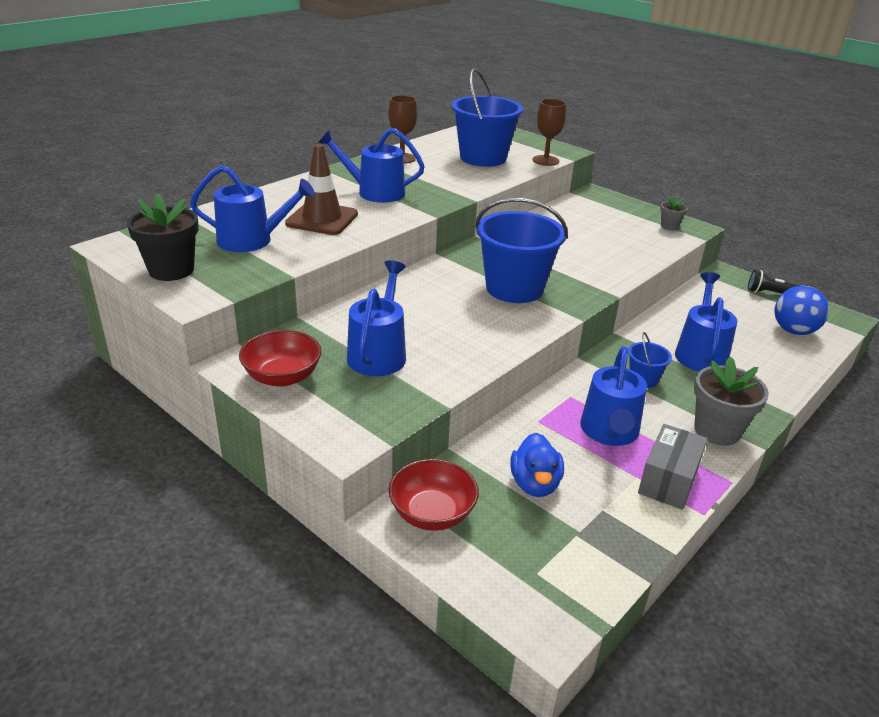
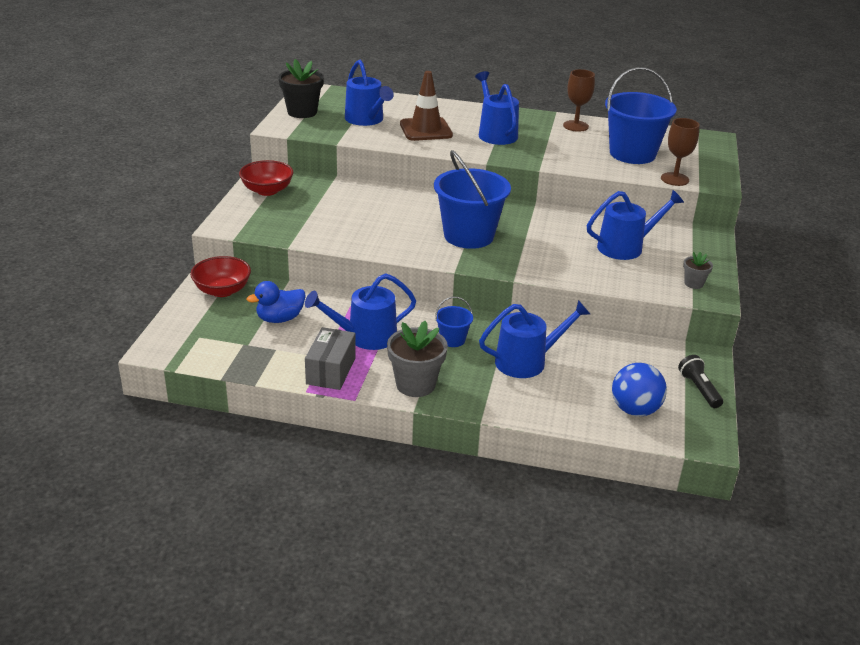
camera: 60 degrees right, 0 degrees up
blue watering can [347,260,406,376] -> blue watering can moved to [587,190,684,260]
grey box [638,424,707,510] -> grey box turned 75 degrees counterclockwise [305,327,356,390]

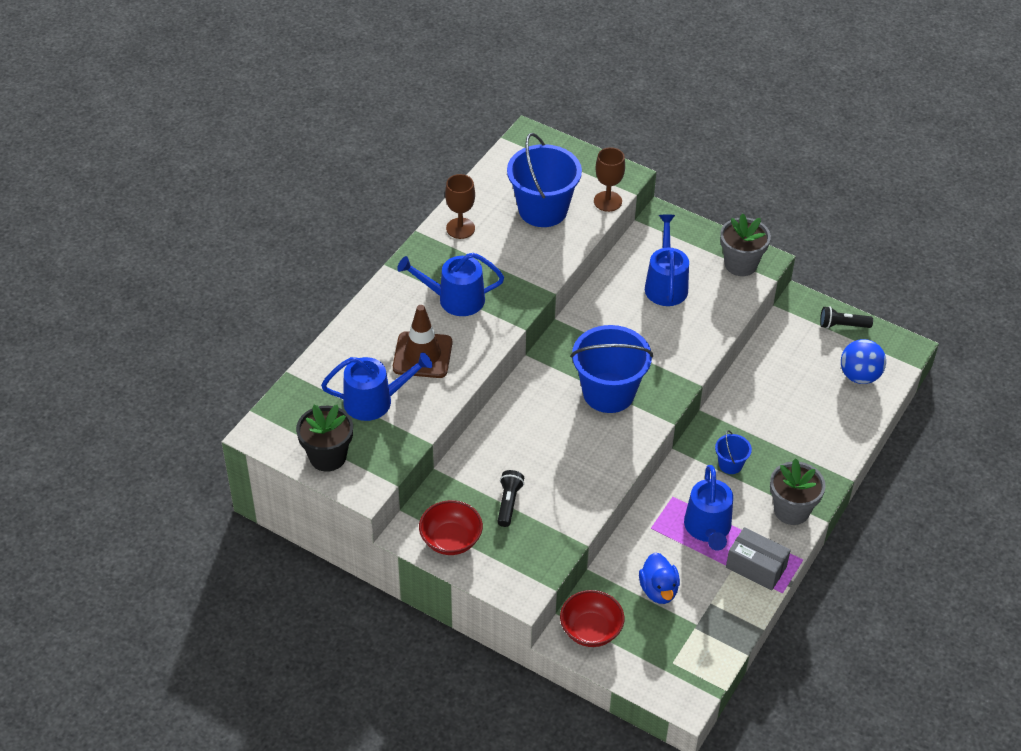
camera: 70 degrees left, 15 degrees up
blue watering can [479,300,590,378] -> none
grey flower pot [683,252,713,289] -> grey flower pot [720,213,771,276], size x1.89
none -> black flashlight [497,470,524,527]

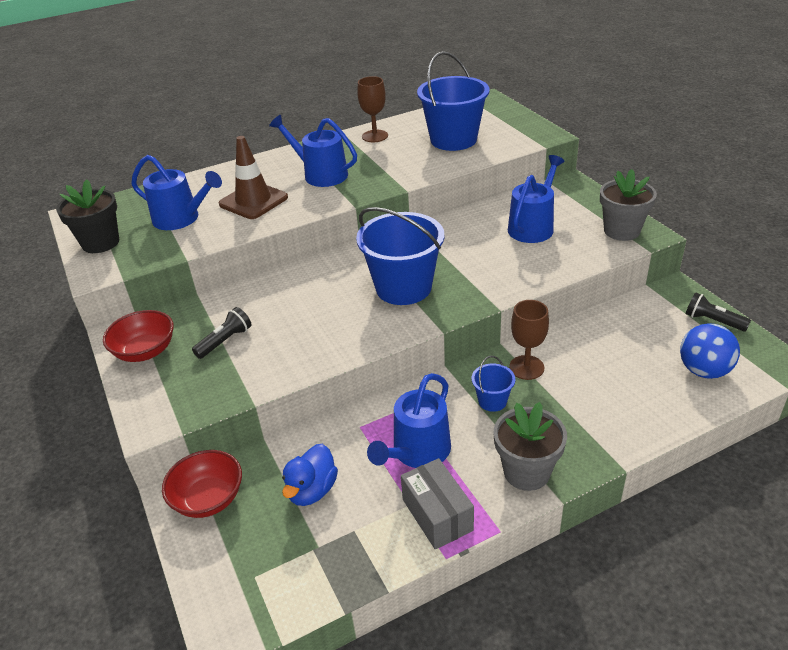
camera: 35 degrees right, 10 degrees down
brown goblet [594,147,625,212] -> brown goblet moved to [509,300,549,380]

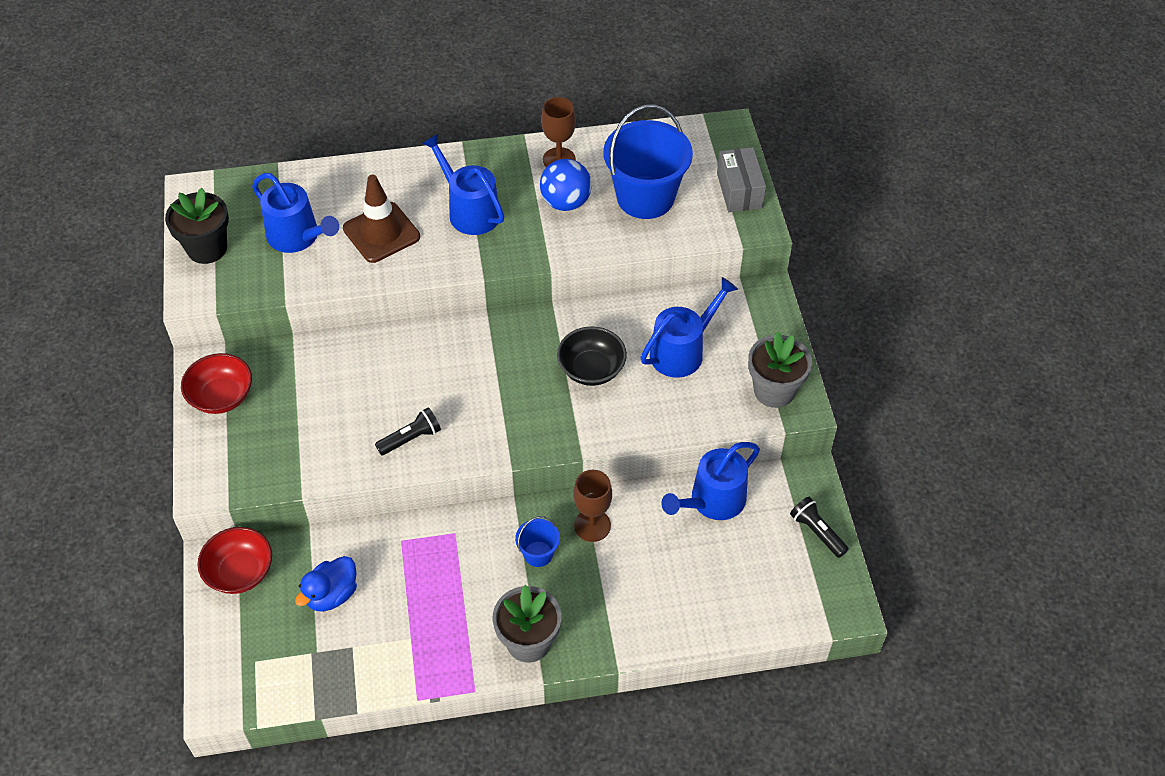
camera: 15 degrees right, 15 degrees up
black flashlight [192,307,252,359] -> black flashlight moved to [375,407,441,456]
blue bucket [356,207,444,305] -> none
blue watering can [367,373,451,468] -> blue watering can moved to [661,442,760,520]
grey box [401,458,474,549] -> grey box moved to [717,147,766,212]
blue ball [680,323,740,379] -> blue ball moved to [540,159,592,211]
none -> black bowl [557,326,627,386]

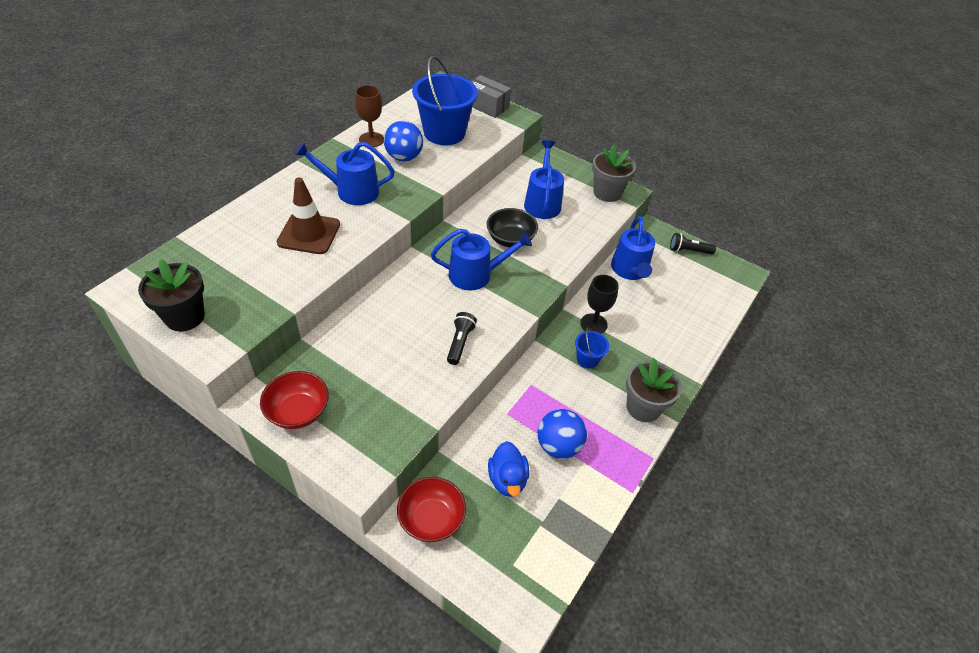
camera: 50 degrees left, 5 degrees down
blue watering can [252,173,339,253] -> blue watering can moved to [431,229,532,291]
brown goblet [573,470,612,542] -> black goblet [580,275,619,334]
none -> blue ball [538,409,587,459]

